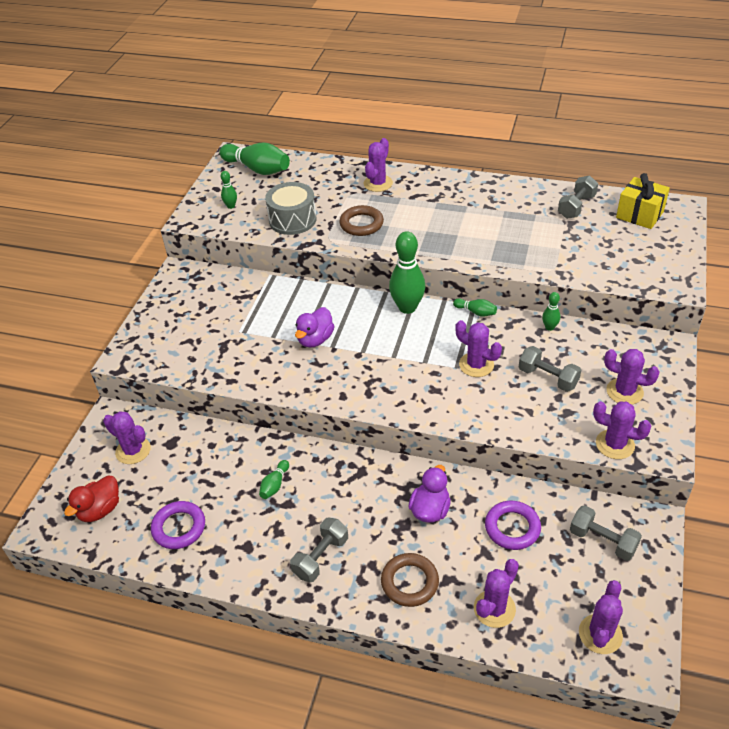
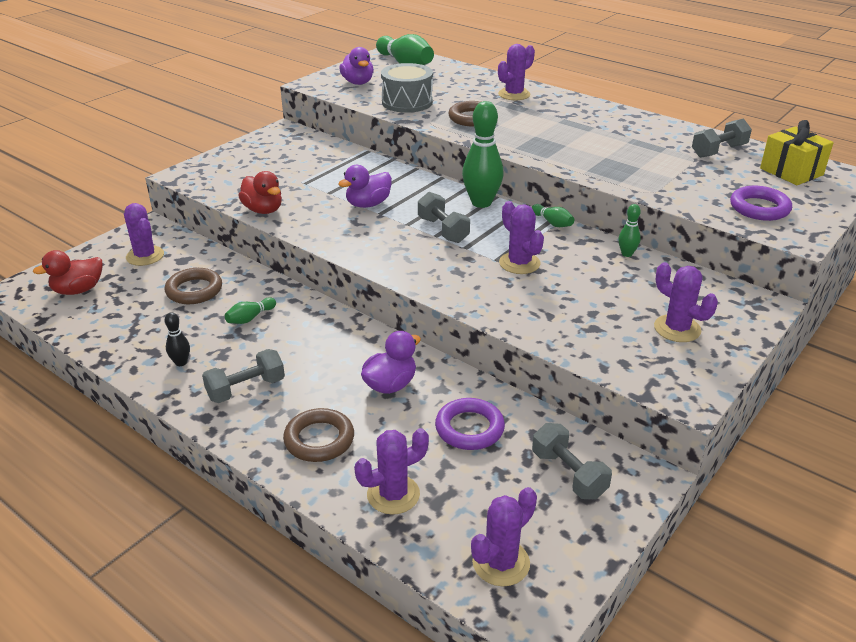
camera: 20 degrees right, 10 degrees down
purple ring [151,501,205,549] -> purple ring moved to [730,186,792,221]
green bowling pin [221,171,237,209] -> purple duck [339,47,374,85]
grey dumbbell [519,346,581,392] -> grey dumbbell moved to [418,192,470,243]
purple cactus [593,401,651,459] -> none
none -> brown ring [164,268,222,304]
none -> black bowling pin [165,312,190,366]
none -> red duck [238,171,282,214]

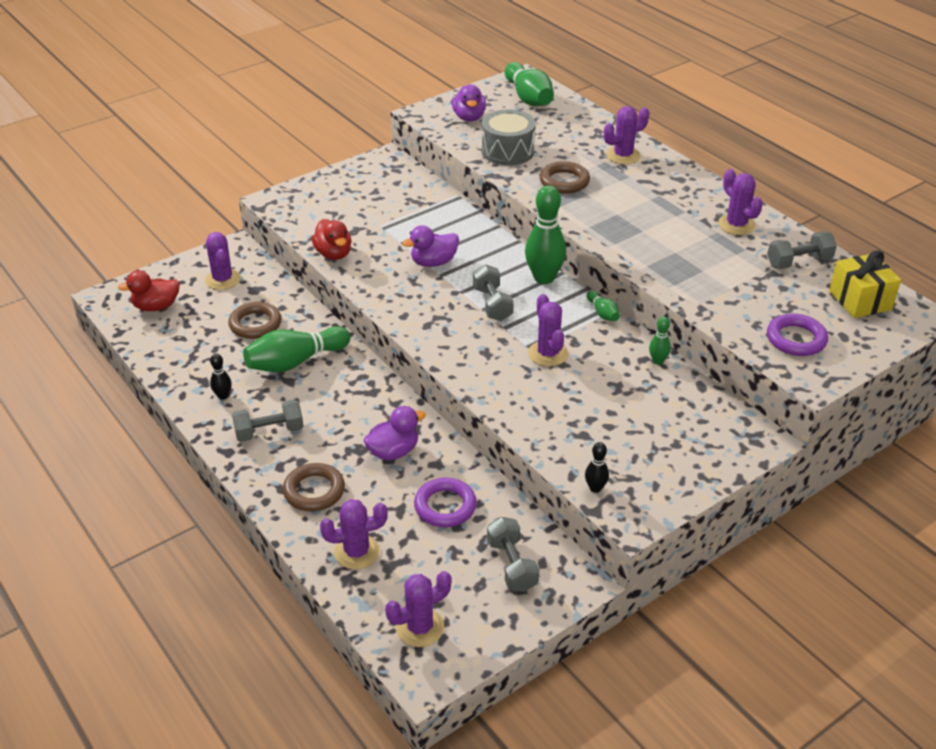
camera: 15 degrees right, 5 degrees up
green bowling pin [225,297,276,324] -> green bowling pin [243,326,350,372], size x2.08
purple cactus [654,262,718,342] -> purple cactus moved to [718,169,763,235]
none -> black bowling pin [585,442,609,493]

